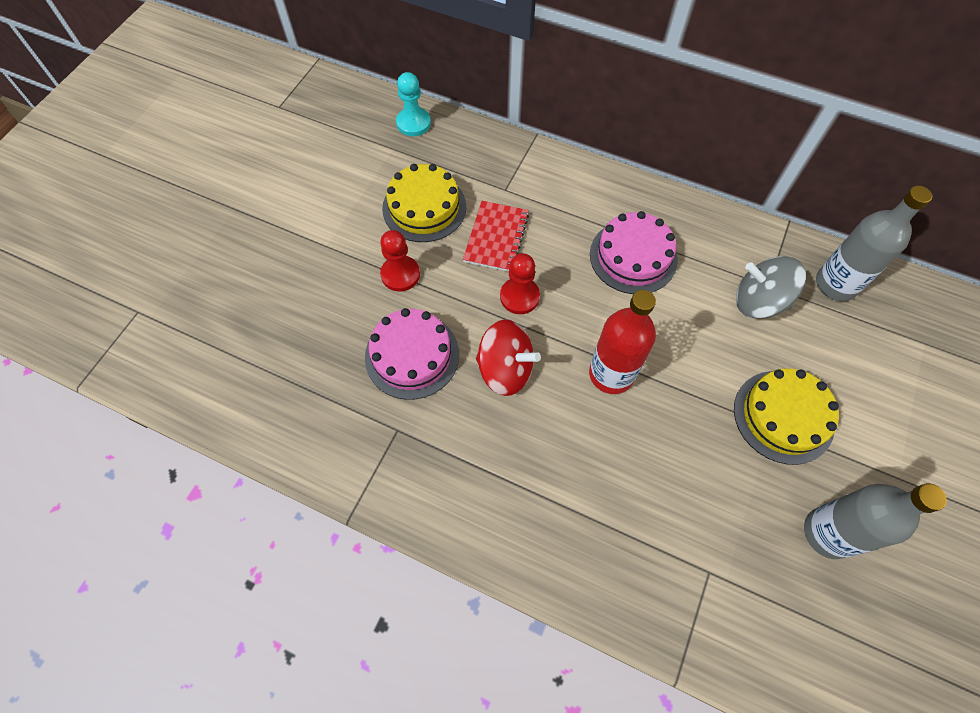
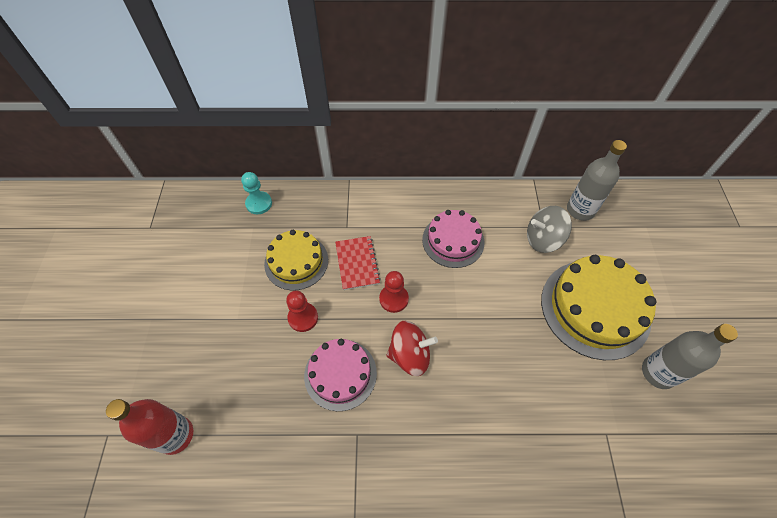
camera: 25 degrees left, 5 degrees down
red bottle [589,290,656,394] -> red bottle moved to [106,399,193,455]
yellow cake [734,369,839,465] -> yellow cake [541,255,656,360], size x1.59

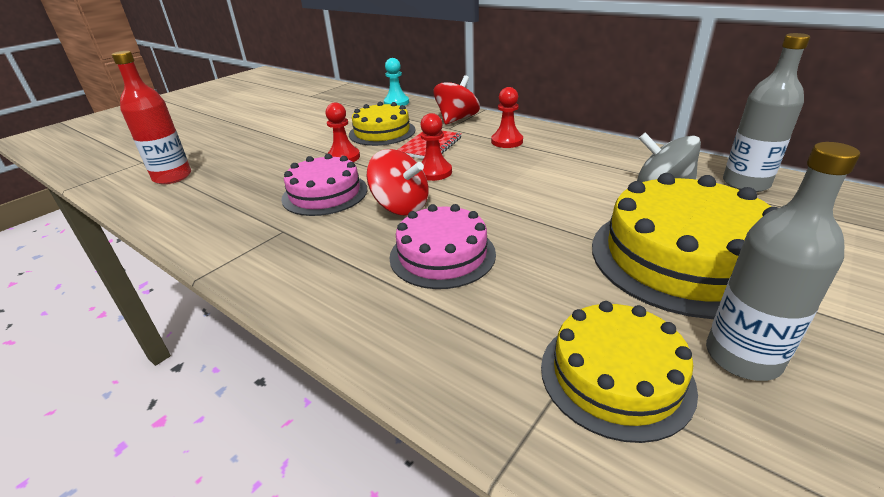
camera: 40 degrees right, 25 degrees down
pink cake [422,210,485,268] -> pink cake moved to [389,204,496,289]
none -> red spinning top [433,75,480,125]
none -> red pawn [491,87,523,148]
none -> yellow cake [541,301,698,443]

